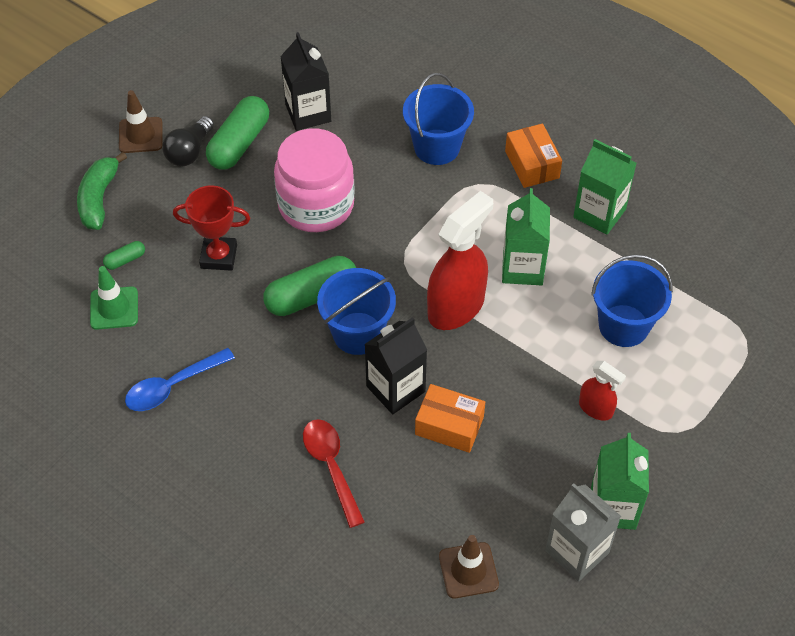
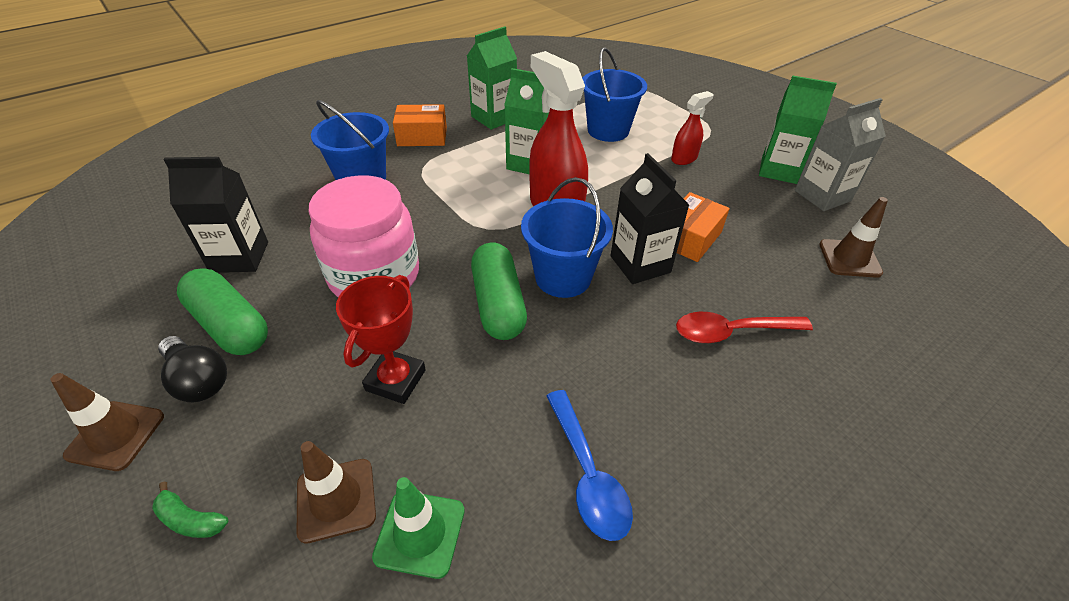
camera: 75 degrees left, 10 degrees down
green banana [77,152,127,230] -> green banana [152,482,228,538], size x0.55
green capsule [103,241,145,270] -> brown traffic cone [297,441,376,544]

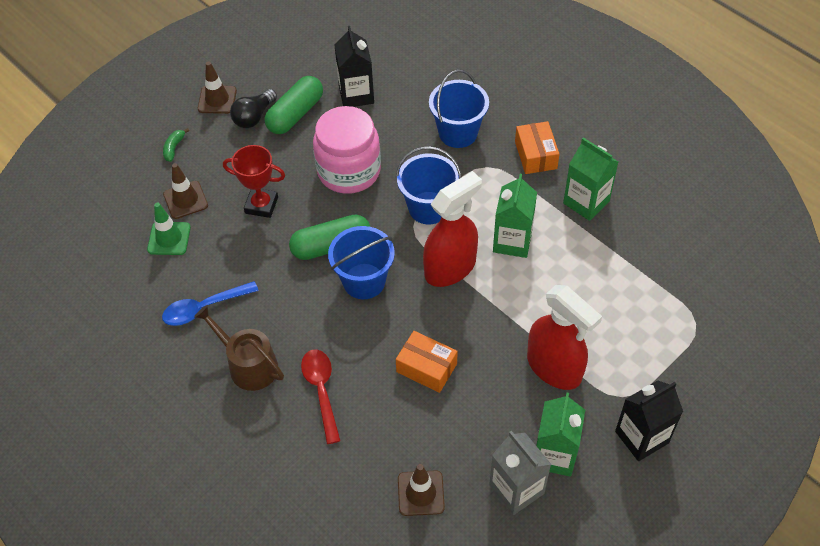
camera: 85 degrees right, 10 degrees up
blue bucket [582,47,647,142] -> blue bucket moved to [396,146,461,224]
black carton [610,153,689,284] -> black carton moved to [615,380,683,461]
red spray bottle [671,91,714,165] -> red spray bottle [527,285,602,390], size x1.95
none -> brown watering can [194,305,284,391]

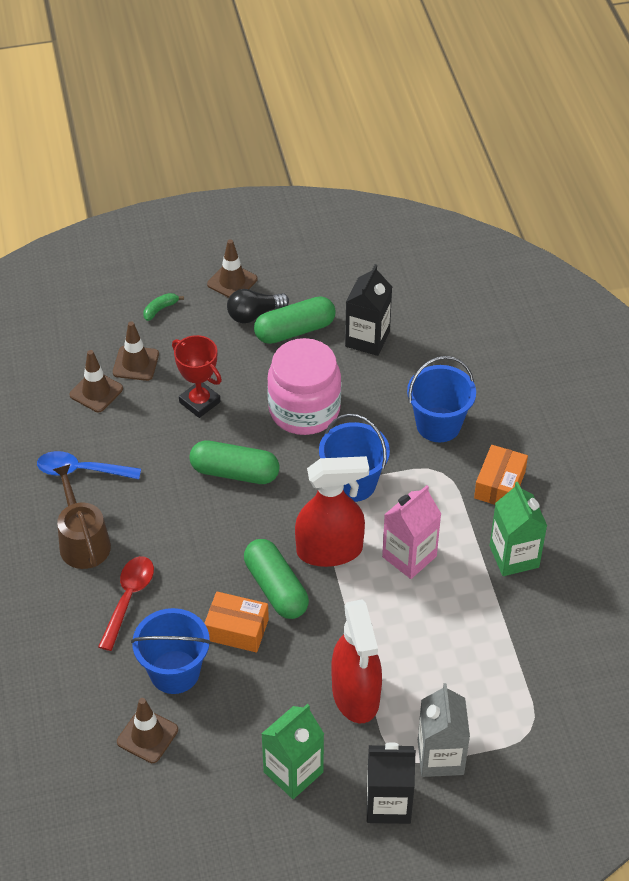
camera: 30 degrees right, 5 degrees down
green traffic cone [147,202,191,255] -> brown traffic cone [69,350,123,412]
blue bucket [328,226,395,299] -> blue bucket moved to [131,608,211,694]
orange box [396,331,458,393] -> orange box turned 45 degrees counterclockwise [205,592,269,653]
grey carton [489,431,551,515] -> grey carton moved to [418,683,470,777]
green carton [493,174,537,258] -> pink carton [382,485,441,579]
none -> green capsule [244,539,309,619]

